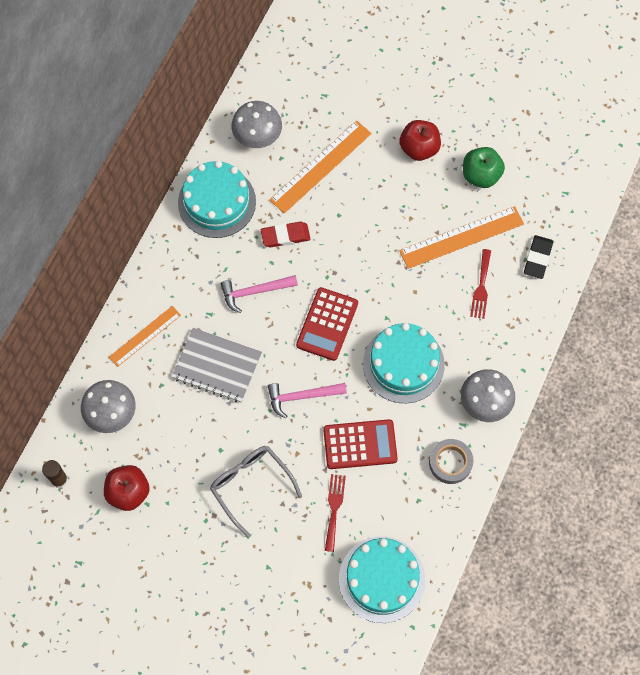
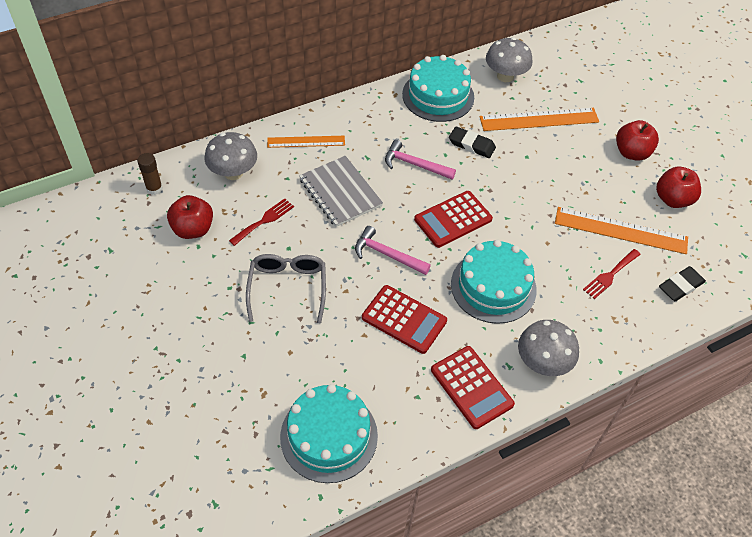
camera: 35 degrees right, 15 degrees down
red eraser [261,222,310,247] -> black eraser [449,126,496,158]
red fork [325,474,346,552] -> red fork moved to [229,198,294,246]
grey tape [429,439,473,484] -> red calculator [431,346,515,429]
green apple [463,147,505,188] -> red apple [656,167,701,208]

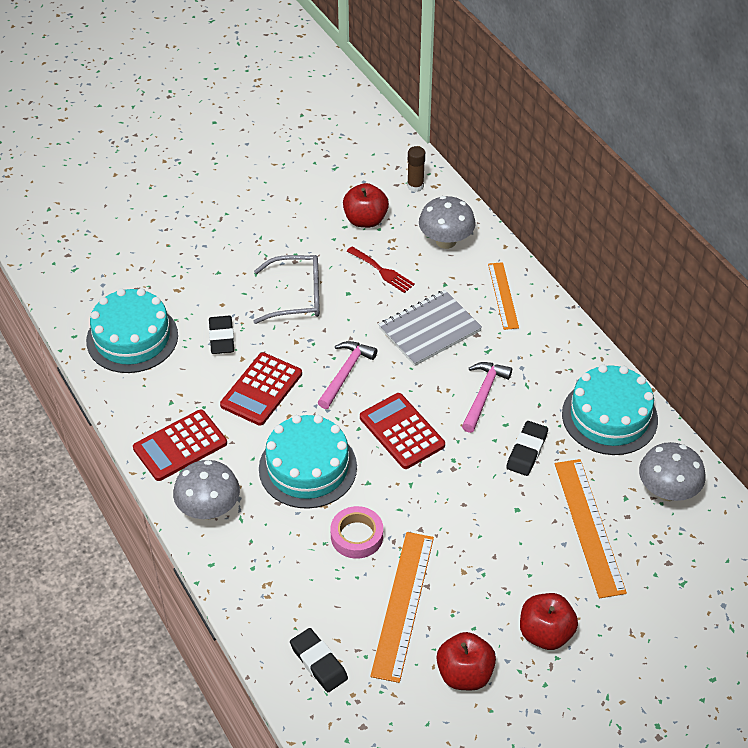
camera: 90 degrees right, 5 degrees down
red fork [583,249,641,299] -> none
none -> black eraser [209,316,234,354]
none -> pink tape [331,506,383,559]

